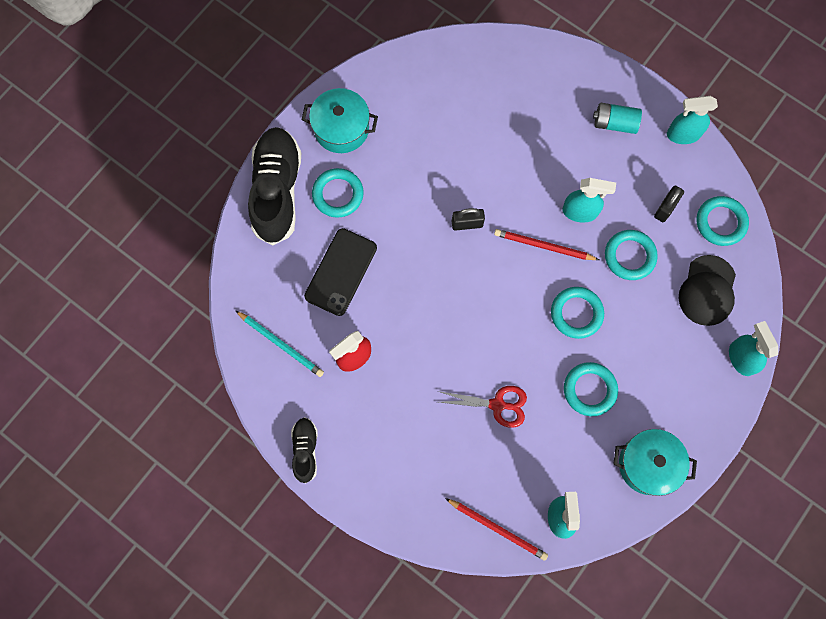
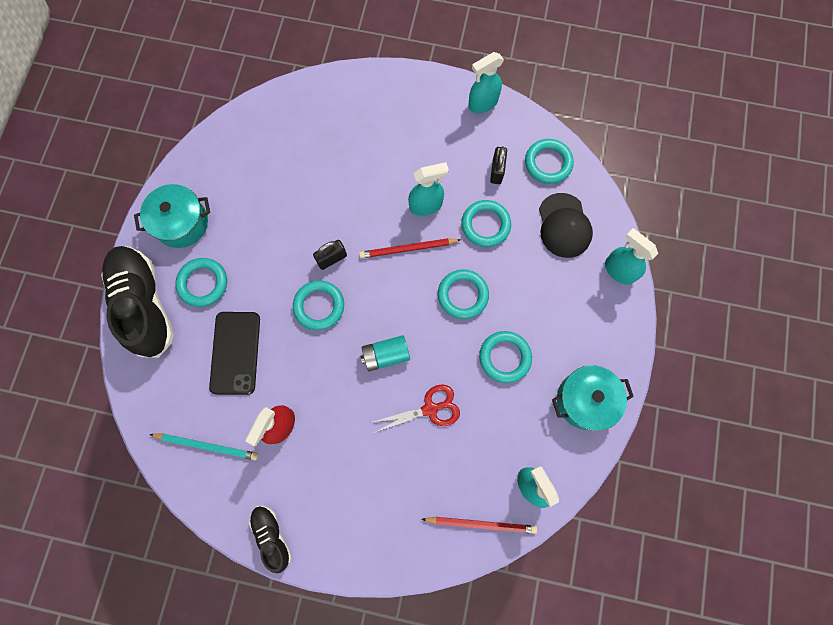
camera: 25 degrees left, 0 degrees up
turquoise battery [593,103,642,134] -> turquoise battery moved to [360,335,410,371]
none -> turquoise ring [293,280,344,330]

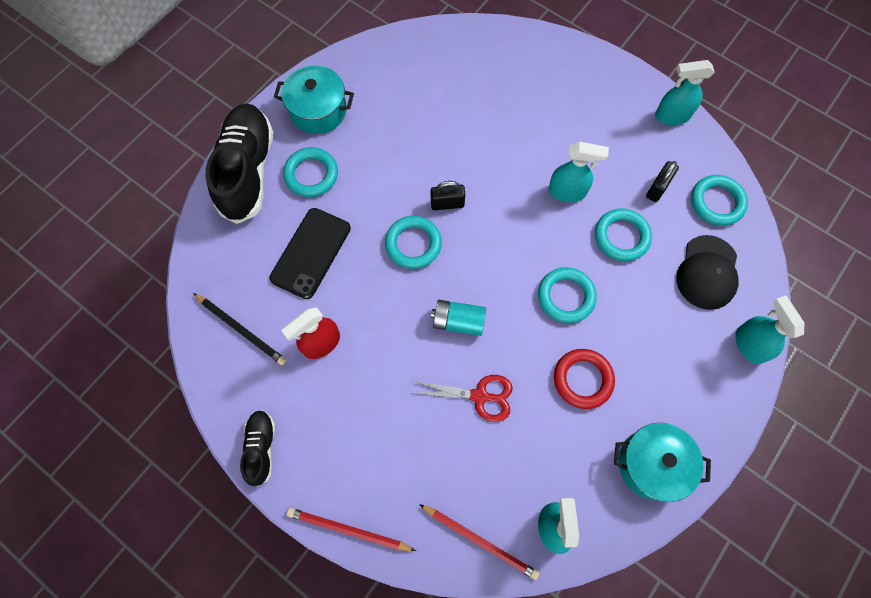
camera: 25 degrees right, 5 degrees down
turquoise pencil [149,434,258,460] -> black pencil [193,293,286,365]
red pencil [359,238,461,258] -> red pencil moved to [287,508,416,551]
turquoise ring [479,331,532,383] -> red ring [554,349,615,409]

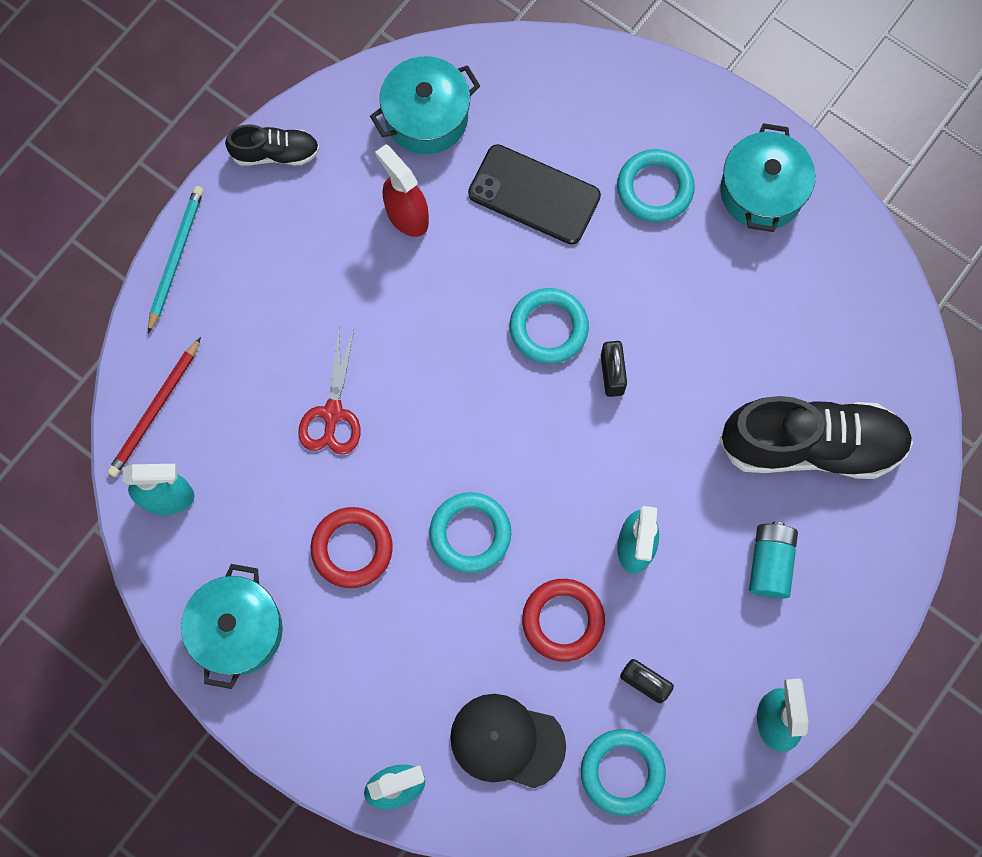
camera: 90 degrees right, 5 degrees up
black pencil [193,293,286,365] -> turquoise pot [370,56,480,154]
black shoe [206,103,274,224] -> black shoe moved to [719,396,913,479]
red pencil [287,508,416,551] -> turquoise pencil [148,186,204,334]
turquoise battery [431,300,486,336] -> turquoise battery moved to [749,522,798,599]
turquoise ring [595,209,652,261] -> red ring [522,579,605,662]

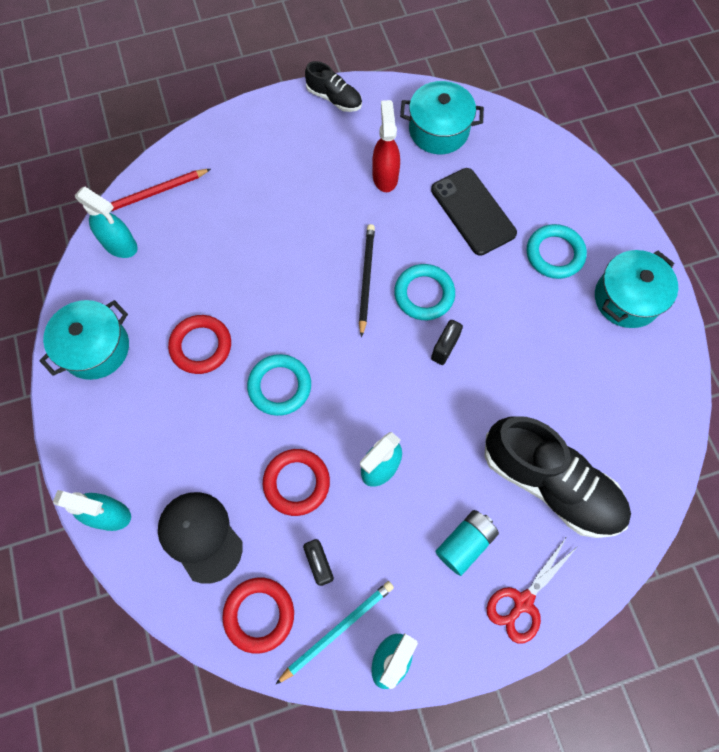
camera: 35 degrees right, 5 degrees down
turquoise pencil [148,186,204,334] -> turquoise pencil moved to [276,581,394,684]
red scissors [298,329,361,455] -> red scissors moved to [487,538,578,644]
turquoise ring [581,729,666,816] -> red ring [222,578,294,654]
none -> black pencil [359,224,375,338]

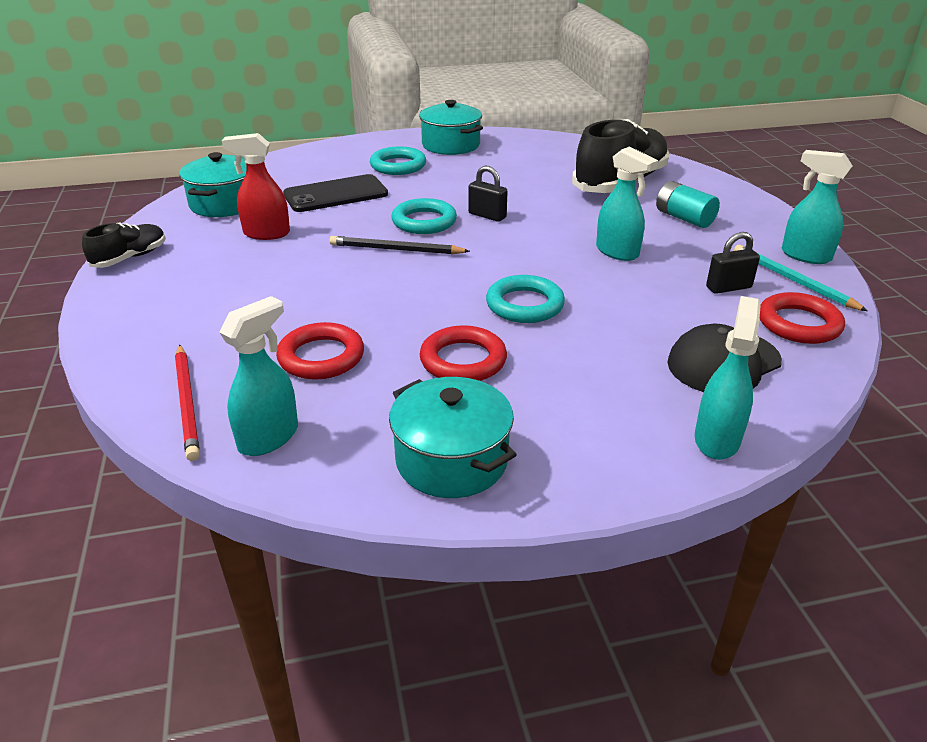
camera: 85 degrees left, 35 degrees down
red ring [263,449,330,516] -> red ring moved to [276,322,364,380]
red scissors [487,538,578,644] -> none

